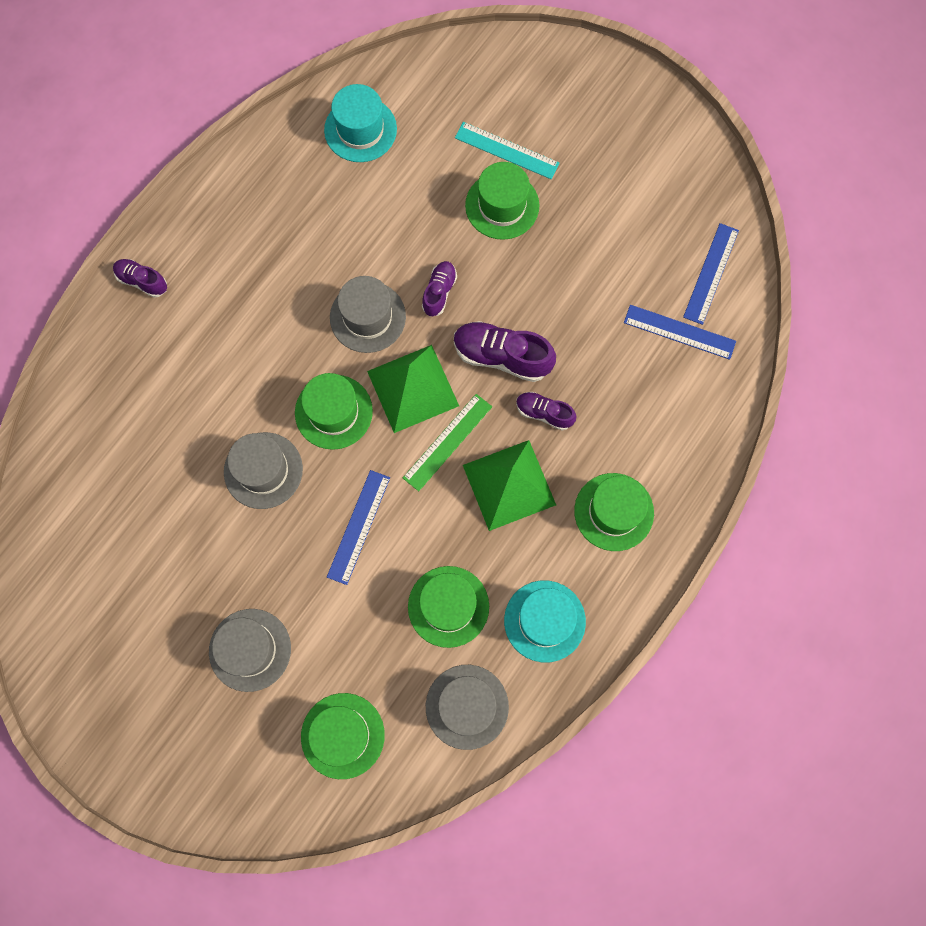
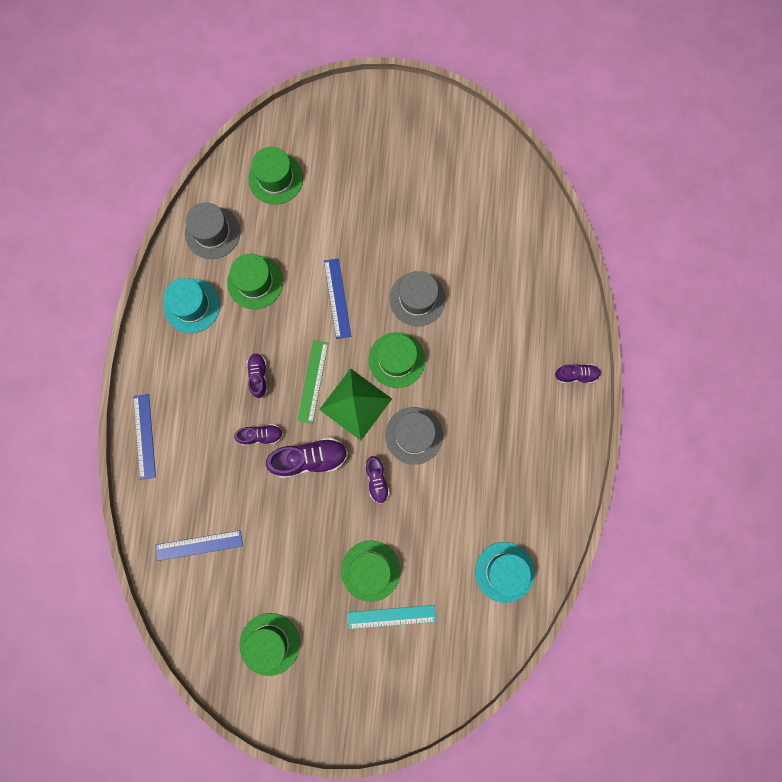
camera: 150 degrees right, 5 degrees up
grey hat [209,609,291,692] -> none
green pyramid [463,440,556,531] -> purple shoe [247,353,268,398]
green hat [574,473,654,551] -> green hat moved to [239,613,300,676]
blue ruler [683,223,739,325] -> blue ruler moved to [133,394,156,480]

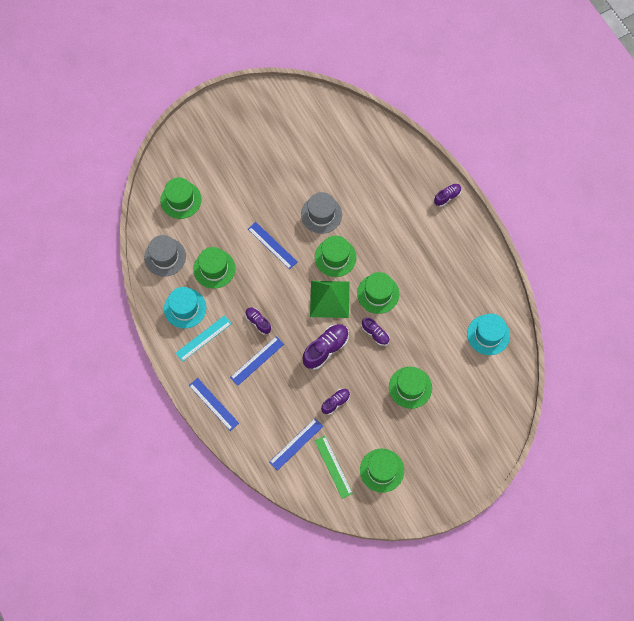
camera: 35 degrees left, 10 degrees down
purple shoe [234,424,283,446] -> purple shoe moved to [321,388,350,415]
green ruler [297,340,328,424] -> green ruler moved to [314,436,353,499]
turquoise ruler [348,605,436,629] -> turquoise ruler moved to [176,315,232,362]
grey hat [385,407,443,465] -> green hat [357,272,399,314]
none -> blue ruler [230,336,284,386]

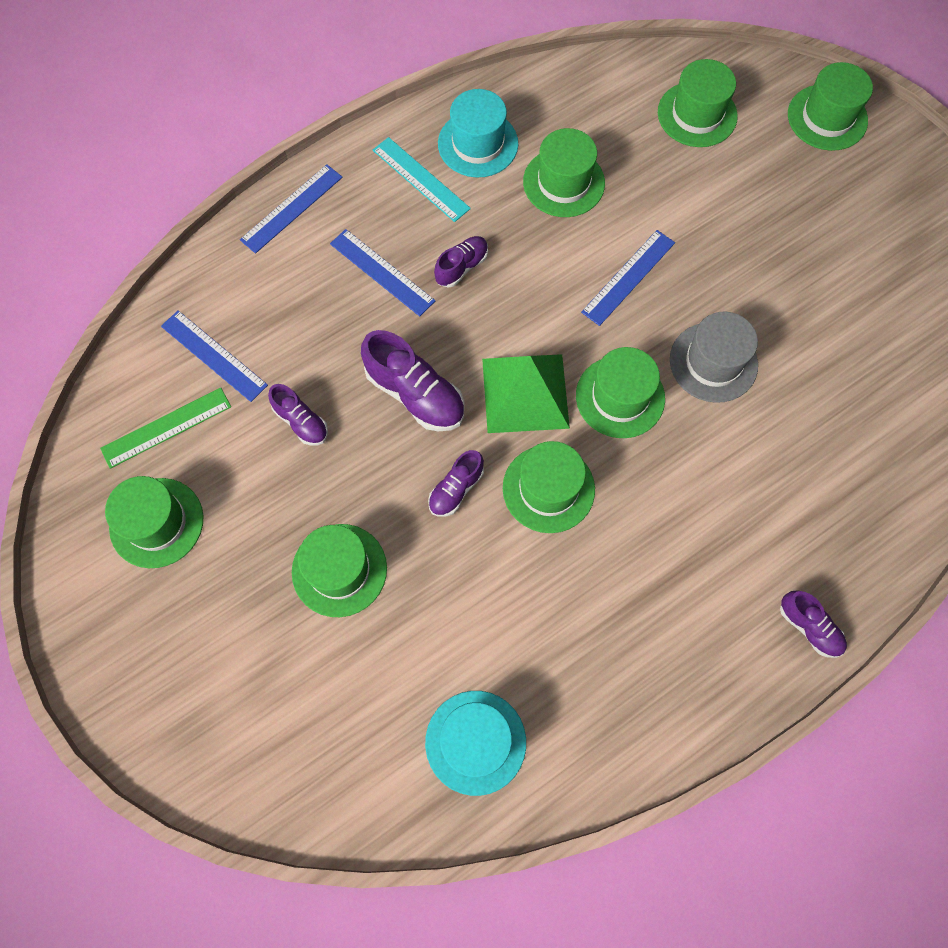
camera: 85 degrees right, 0 degrees up
grey hat [144,235,186,277] -> none
none -> green hat [788,62,873,151]

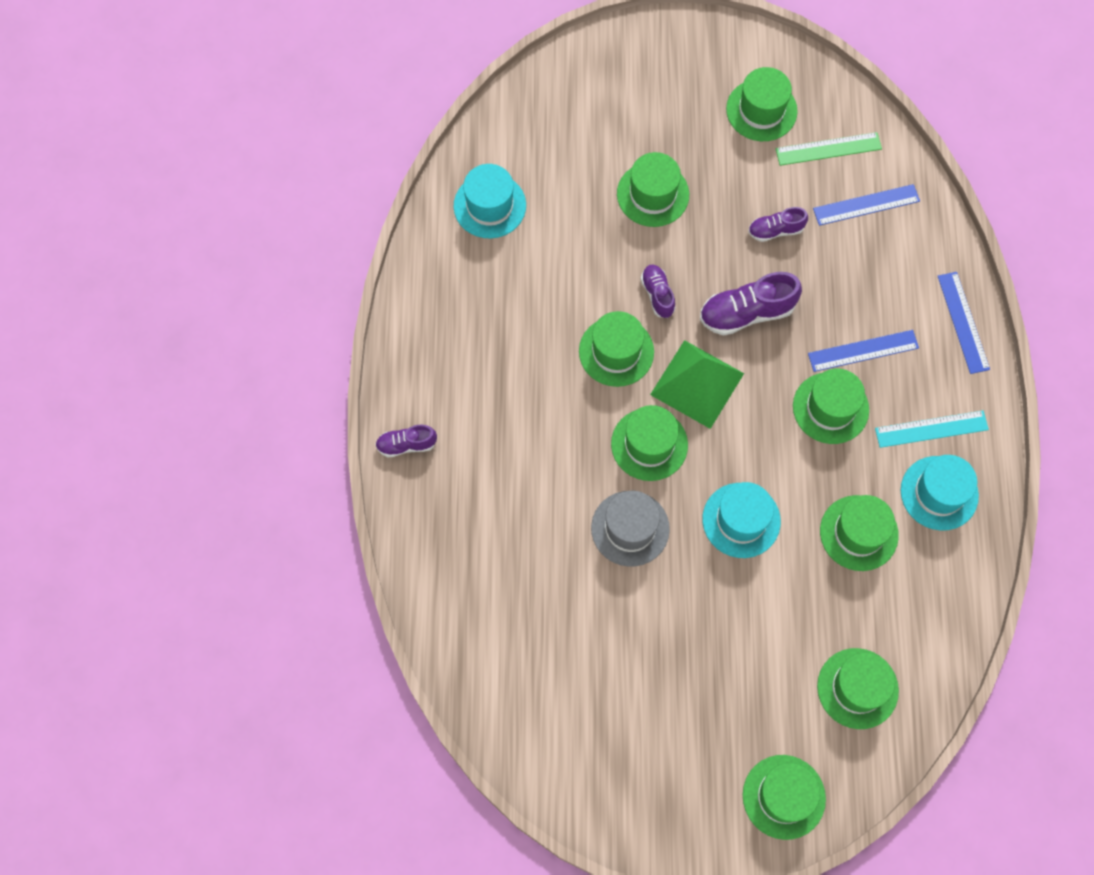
camera: 125 degrees right, 0 degrees up
green ruler [100,387,231,469] -> green ruler turned 75 degrees clockwise [776,132,882,166]
purple shoe [434,236,488,288] -> green hat [793,369,869,444]
blue ruler [581,230,675,326] -> turquoise hat [703,482,781,558]

